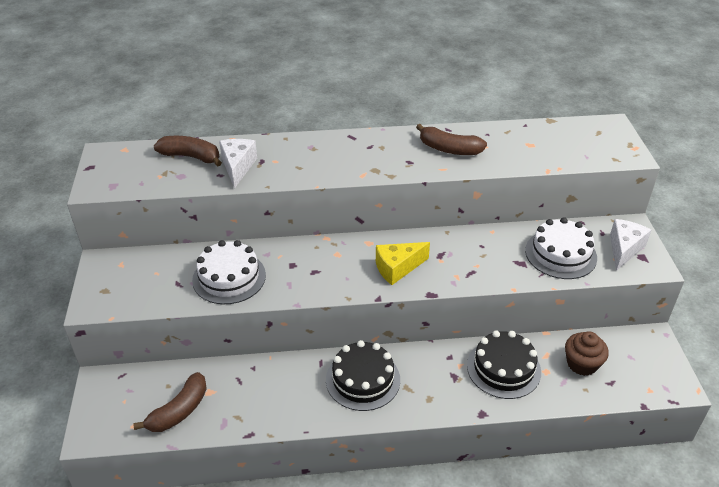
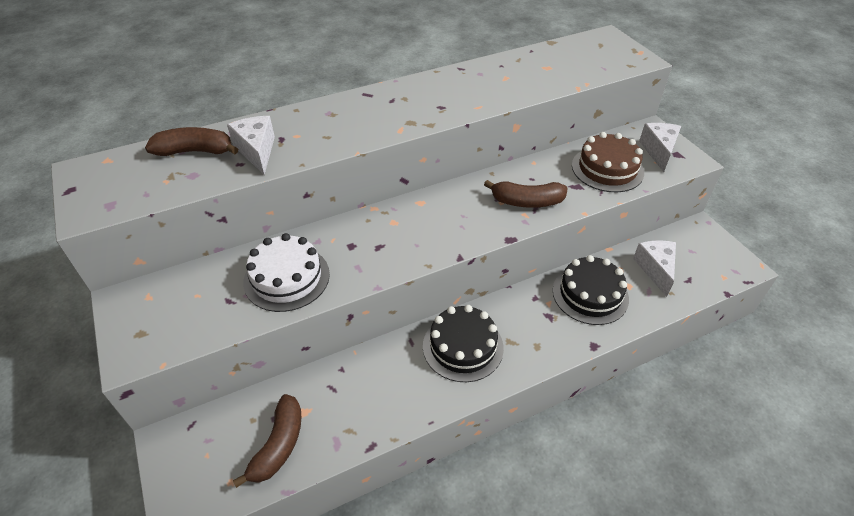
camera: 20 degrees left, 5 degrees up
yellow cheese [376,242,430,285] -> none
brown banana [416,124,487,155] -> brown banana moved to [484,180,568,208]
white cake [525,217,597,279] -> brown cake [572,132,644,192]
brown cupcake [565,331,609,376] -> white cheese [633,240,676,297]

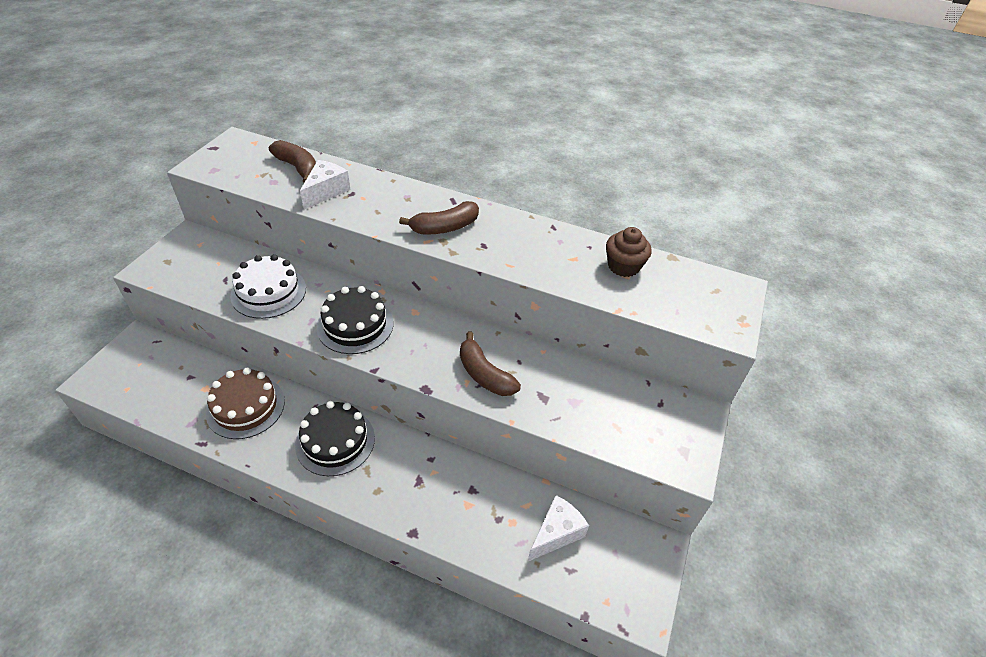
camera: 45 degrees right, 0 degrees up
brown banana [233,394,301,488] -> brown banana moved to [399,201,479,234]
black cake [553,255,629,325] -> black cake moved to [316,286,393,354]
brown cake [572,132,644,192] -> brown cake moved to [206,368,285,439]
white cheese [639,123,681,172] -> none
none -> brown cupcake [606,227,652,277]

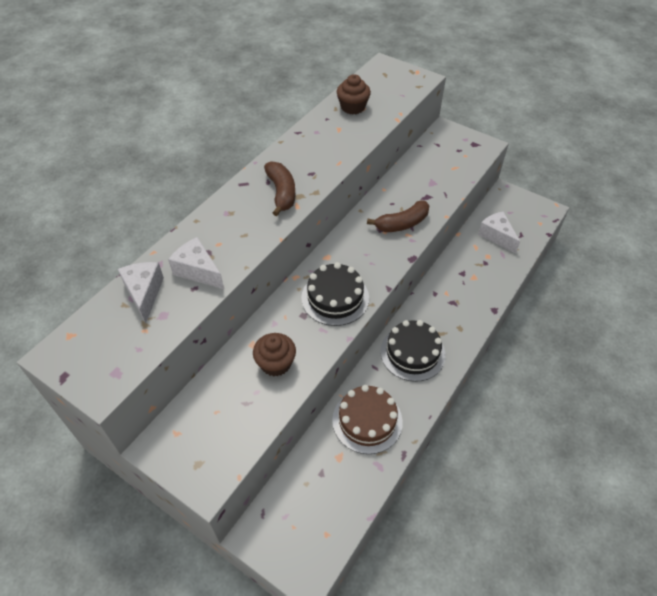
camera: 75 degrees left, 5 degrees up
white cake [230,254,306,319] -> brown cupcake [253,333,296,377]
brown banana [269,140,316,183] -> white cheese [118,262,164,323]

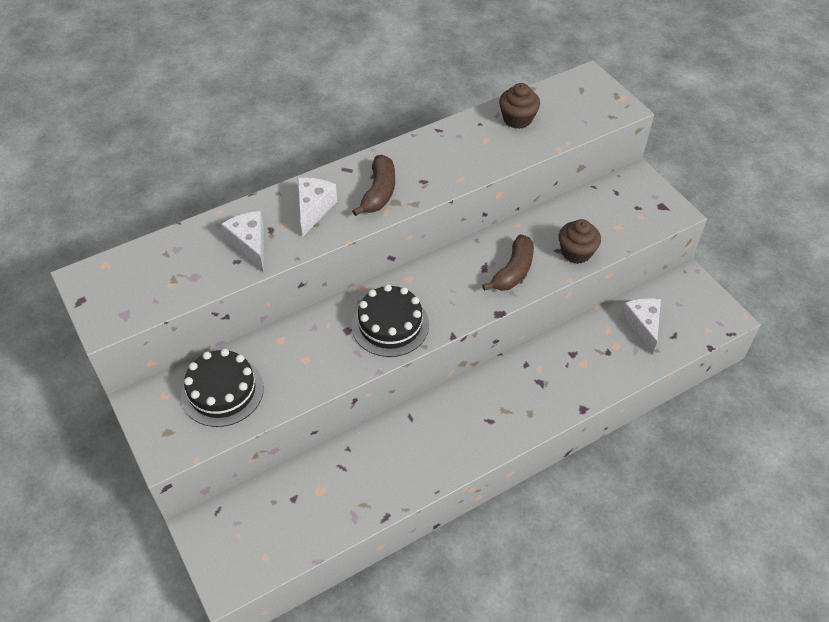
camera: 25 degrees right, 0 degrees up
white cheese [118,262,164,323] -> white cheese moved to [297,178,337,236]
brown cupcake [253,333,296,377] -> brown cupcake moved to [559,219,601,264]
brown cake [332,385,403,454] -> none
brown banana [367,200,429,232] -> brown banana turned 60 degrees counterclockwise [482,234,534,291]
black cake [380,320,445,382] -> black cake moved to [181,349,264,427]

